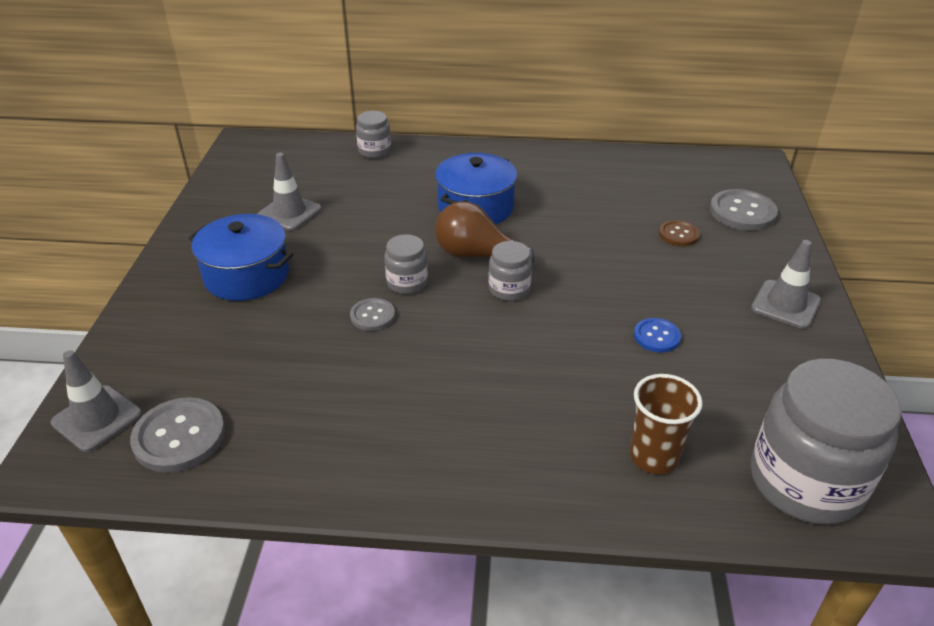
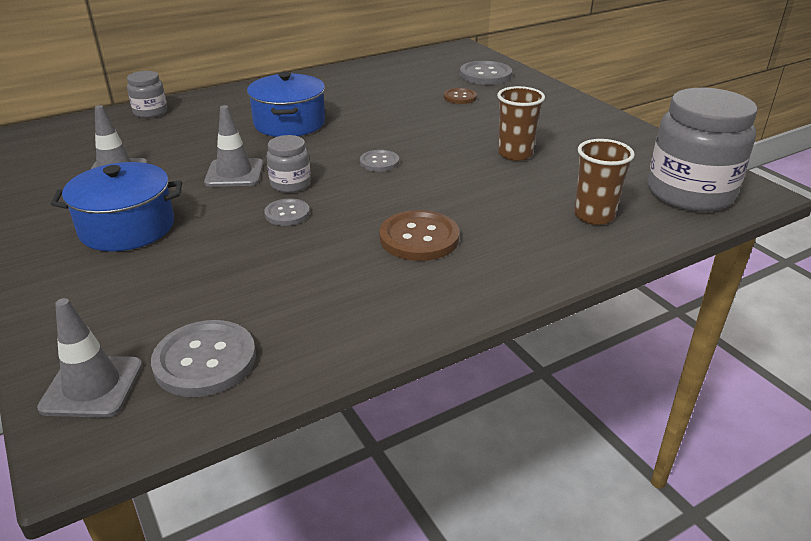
camera: 35 degrees left, 5 degrees down
brown light bulb [435,201,534,264] -> none
grey jar [488,241,532,301] -> grey button [360,150,399,172]
blue button [634,318,681,353] -> brown cup [497,86,545,161]
grey traffic cone [751,240,821,329] -> grey traffic cone moved to [204,105,263,187]
none -> brown button [379,210,459,261]

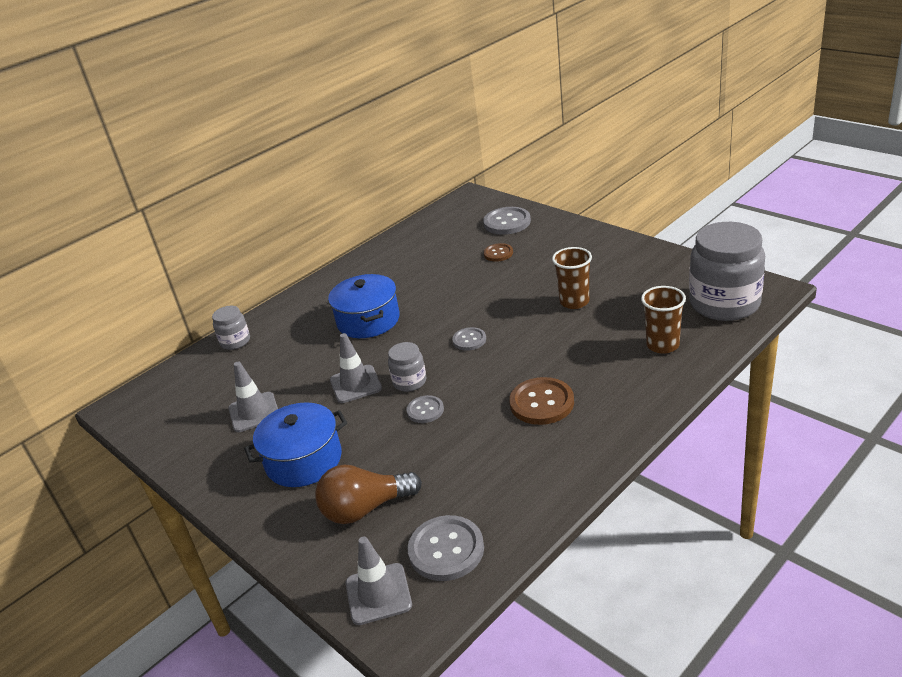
camera: 10 degrees left, 0 degrees up
none -> brown light bulb [315,464,422,524]

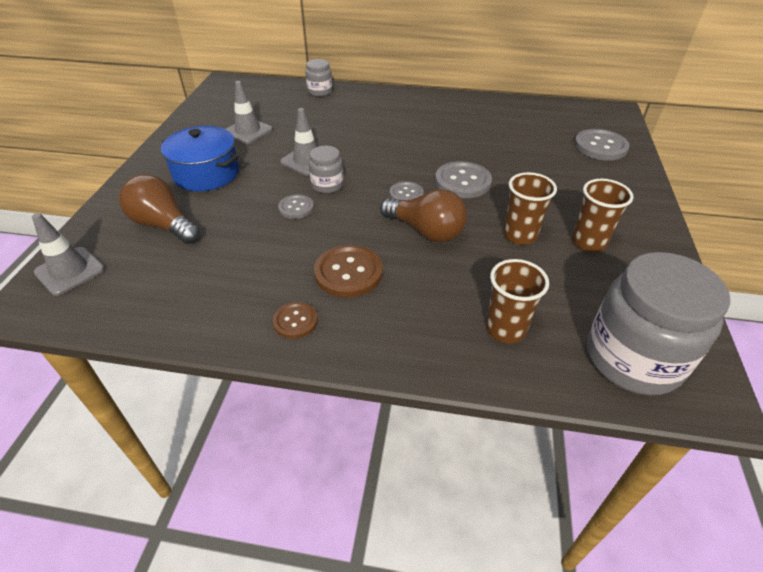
camera: 50 degrees right, 10 degrees up
blue pot [328,274,400,338] -> none
grey button [407,515,484,581] -> grey button moved to [435,161,492,198]
brown button [484,243,513,262] -> brown button moved to [273,302,318,339]
none -> brown light bulb [380,189,467,242]
none -> brown cup [572,178,633,252]

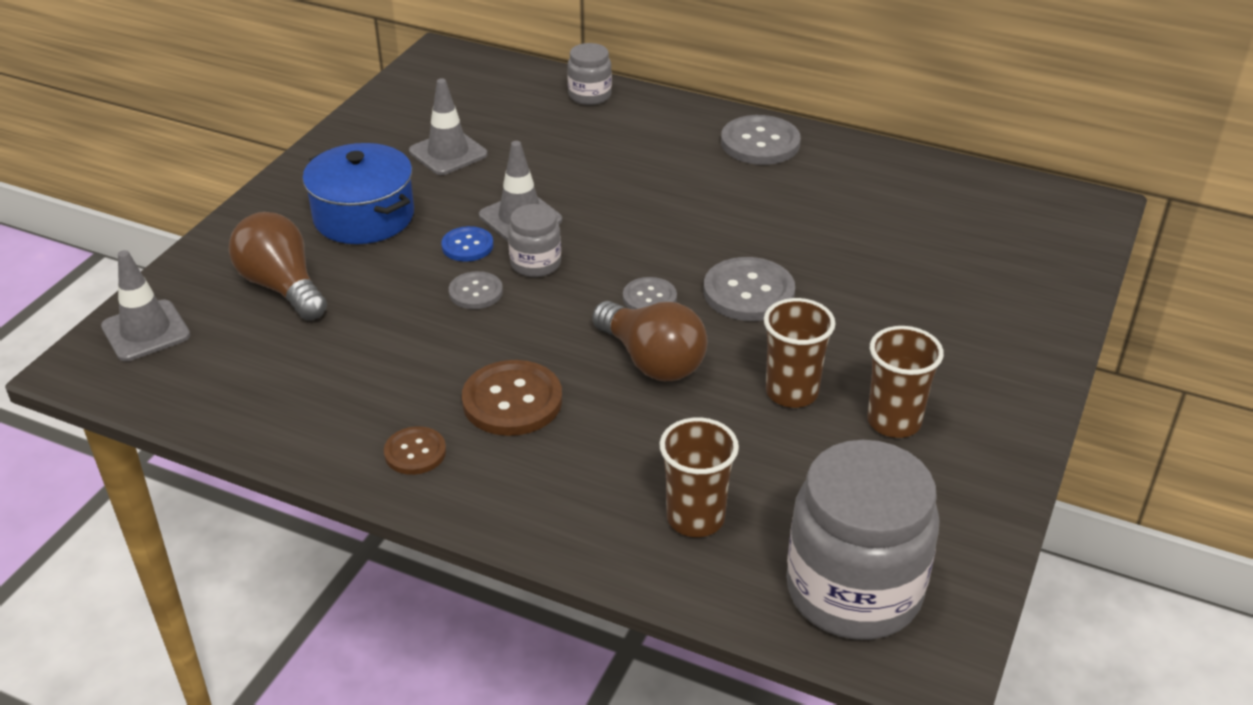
camera: 15 degrees right, 5 degrees down
grey button [574,129,629,161] -> grey button moved to [721,115,801,165]
none -> blue button [441,226,494,262]

